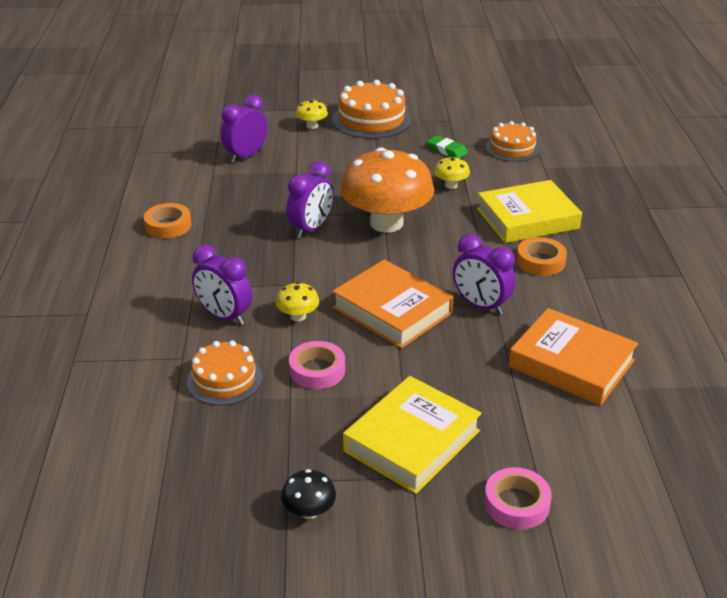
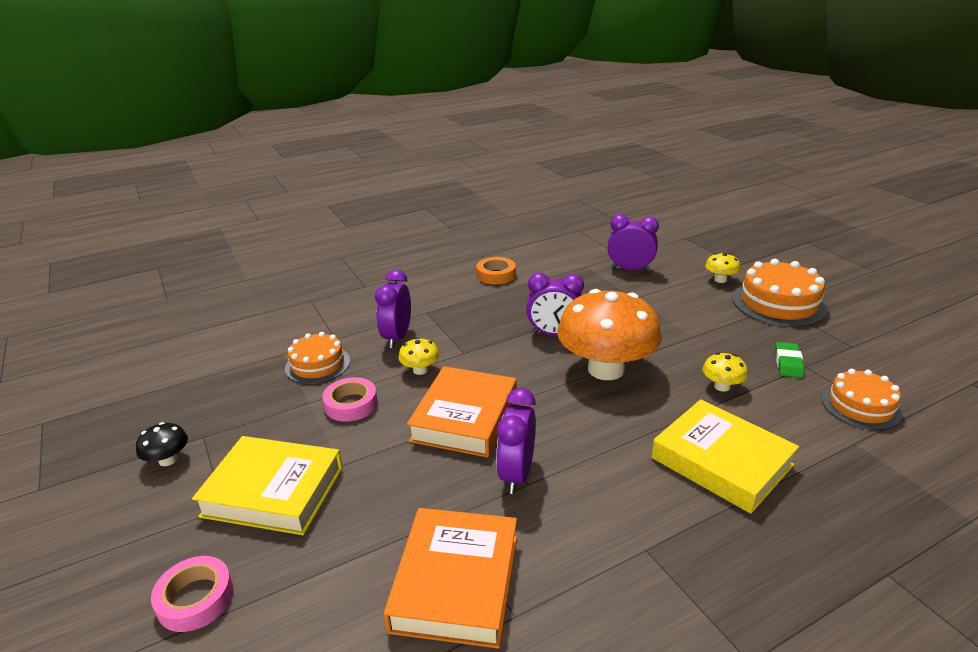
camera: 65 degrees right, 5 degrees down
orange tape [517,237,567,276] -> none

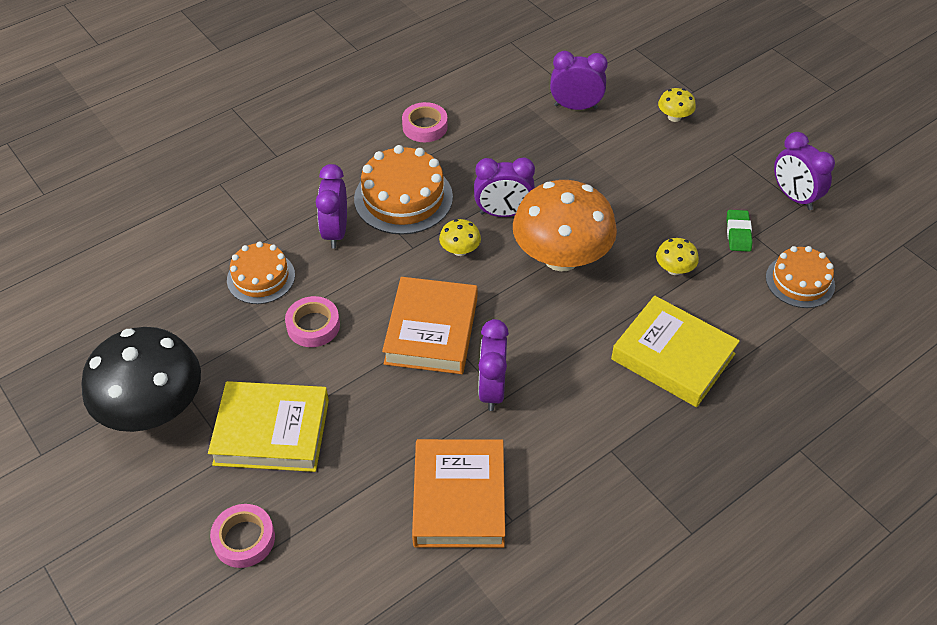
camera: 10 degrees left, 20 degrees up
black mushroom [136,422,188,466] -> black mushroom [81,327,201,432], size x2.43
yellow mushroom [398,338,439,375] -> yellow mushroom moved to [439,219,481,256]
orange tape [476,257,516,285] -> pink tape [402,102,448,142]
orange cake [732,259,828,327] -> orange cake moved to [354,145,453,235]
none -> purple clock [774,132,835,210]

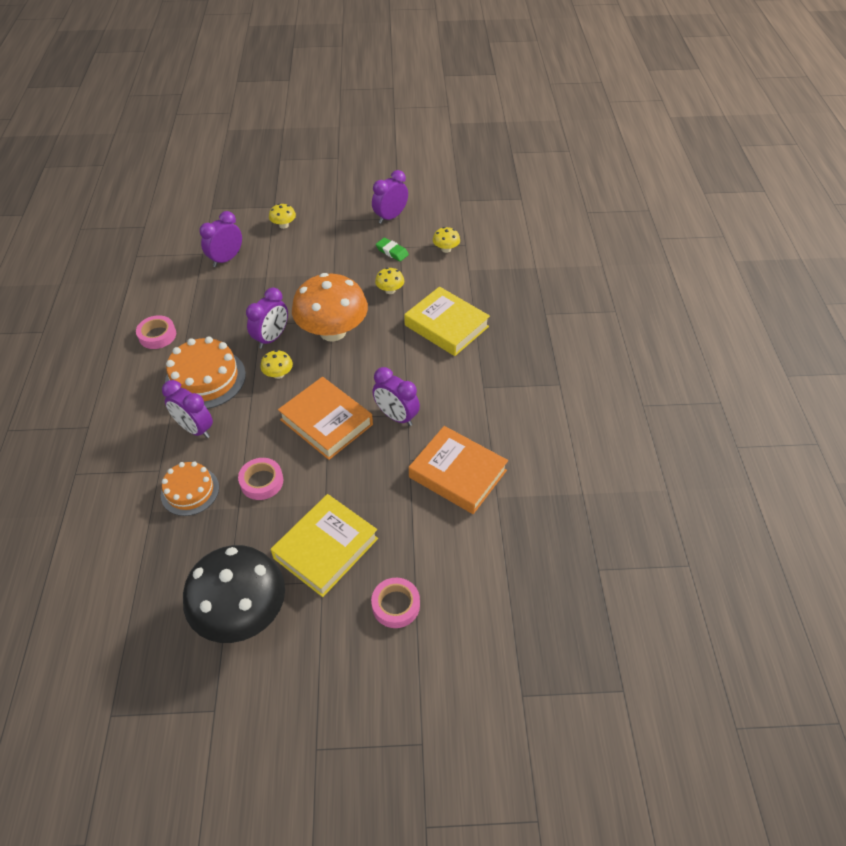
camera: 55 degrees left, 0 degrees up
yellow book [611,296,740,407] -> yellow book turned 60 degrees clockwise [404,286,490,356]
orange cake [766,246,835,308] -> yellow mushroom [433,227,460,253]
purple clock [774,132,835,210] -> purple clock turned 135 degrees clockwise [372,170,408,224]

